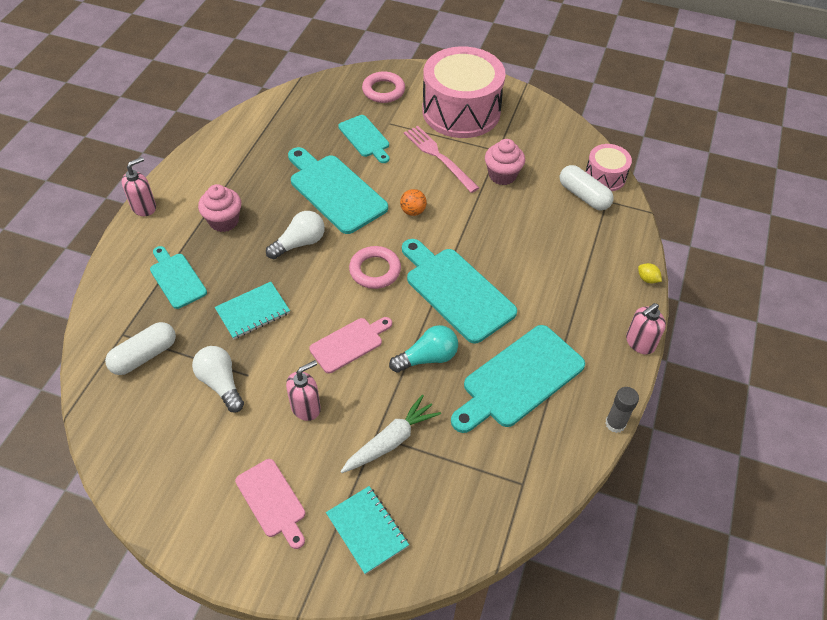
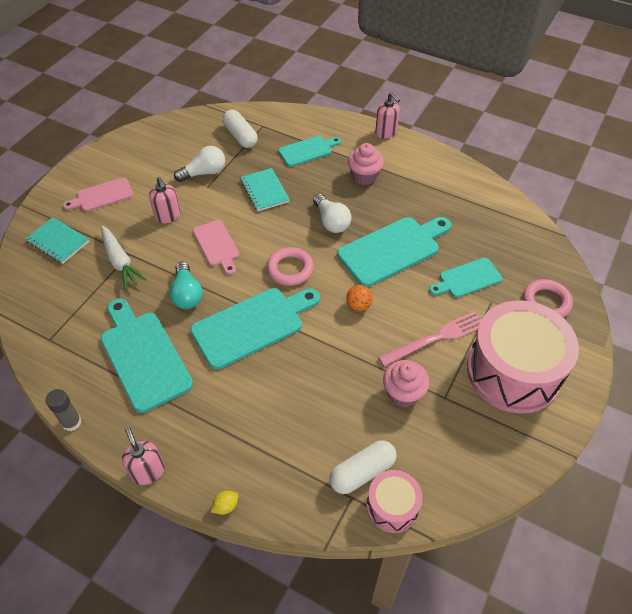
camera: 100 degrees right, 0 degrees up
turquoise notebook [326,486,409,575] -> turquoise notebook turned 60 degrees clockwise [26,217,90,264]

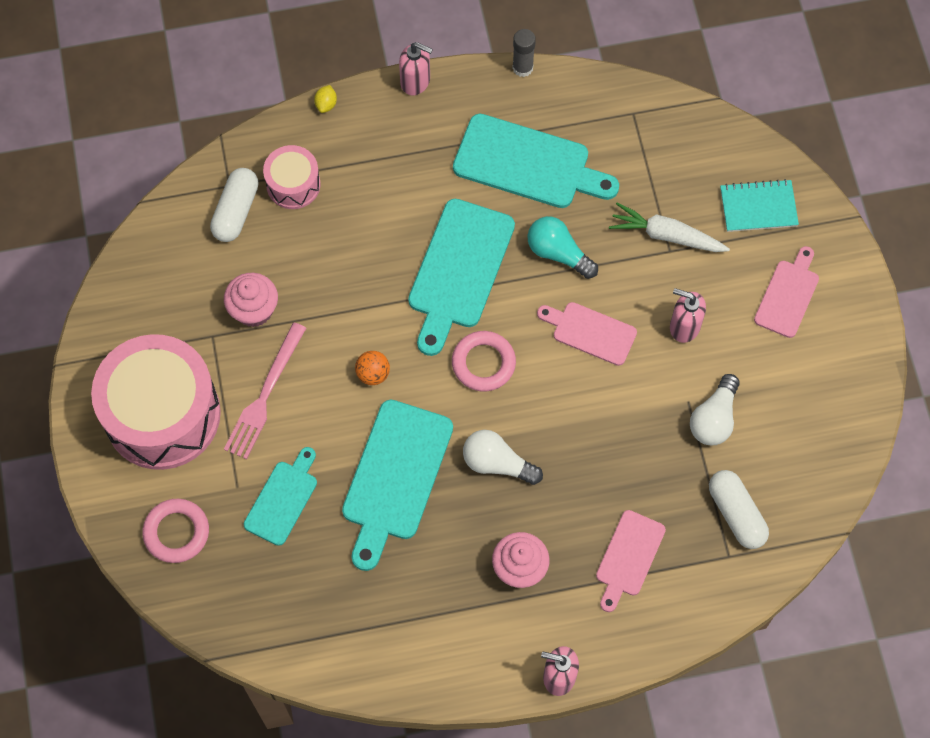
camera: 140 degrees right, 15 degrees up
white capsule [222,110,258,148] -> white capsule turned 45 degrees clockwise [709,470,769,549]
turquoise notebook [240,168,290,211] -> none
turquoise cutting board [278,136,341,167] -> pink cutting board [596,510,666,612]
pink drum [367,470,423,533] -> pink drum moved to [263,145,321,209]

